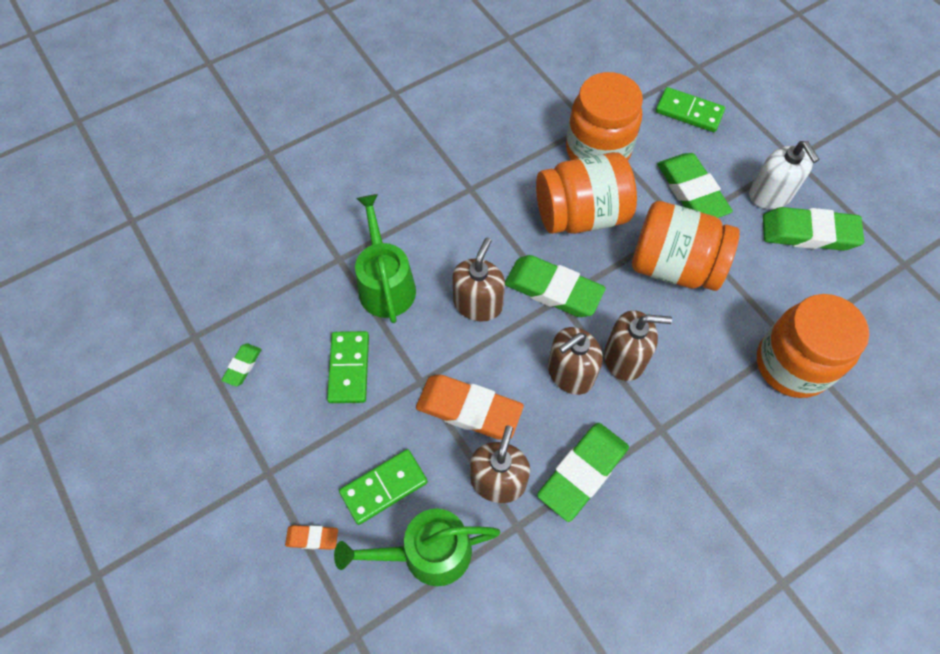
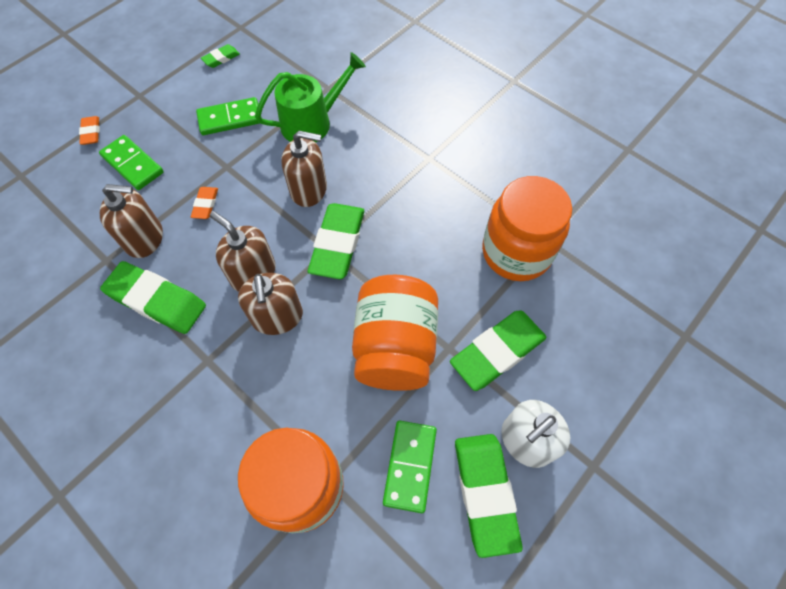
camera: 75 degrees right, 0 degrees up
green eraser [221,343,261,387] -> green eraser turned 45 degrees counterclockwise [201,44,240,68]
green watering can [334,509,500,586] -> none
orange eraser [416,375,524,440] -> orange eraser [191,187,218,219], size x0.48
orange jar [536,152,637,234] -> none
green domino [656,87,725,132] -> green domino moved to [383,421,437,513]

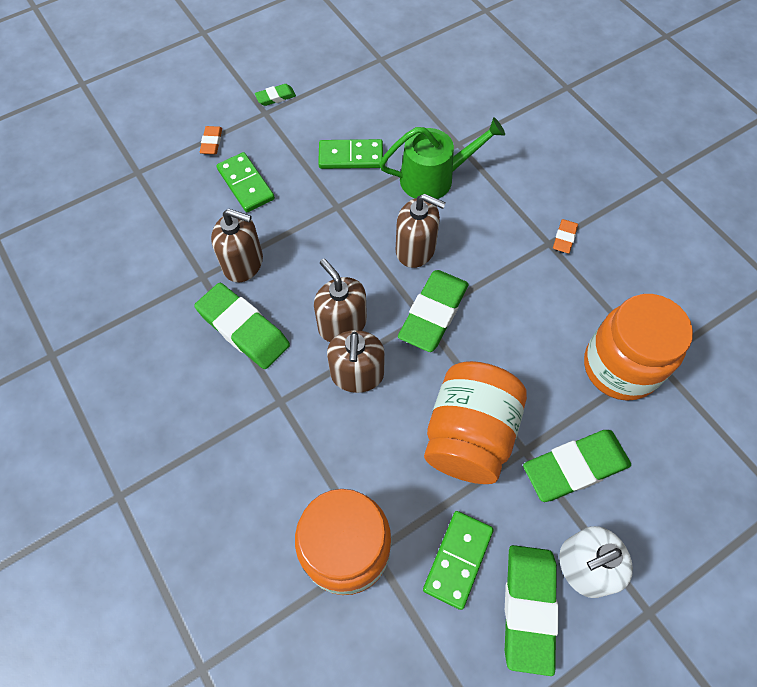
camera: 15 degrees right, 0 degrees up
orange eraser [191,187,218,219] -> orange eraser moved to [553,219,578,253]
green eraser [201,44,240,68] -> green eraser moved to [255,84,296,106]

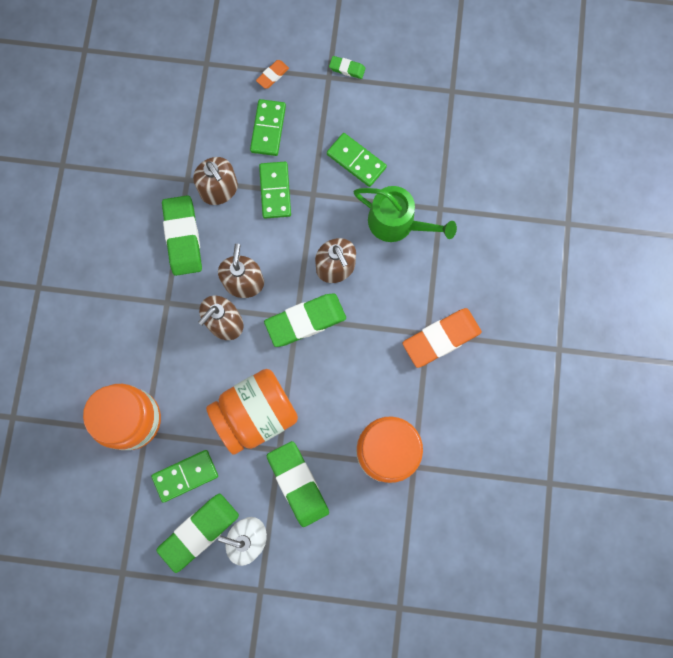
camera: 40 degrees right, 15 degrees up
green eraser [523,430,631,502] -> green eraser turned 45 degrees clockwise [267,441,329,527]
orange eraser [553,219,578,253] -> orange eraser [402,308,482,368], size x2.10
none -> green domino [259,162,291,219]

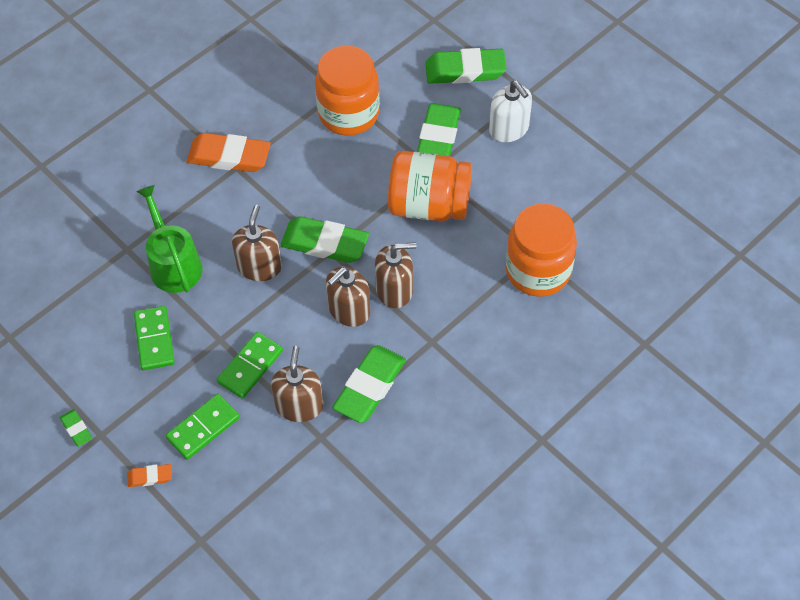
camera: 140 degrees left, 20 degrees down
green domino [151,450,218,503] -> none
green eraser [156,494,239,573] -> green eraser moved to [425,48,506,84]

